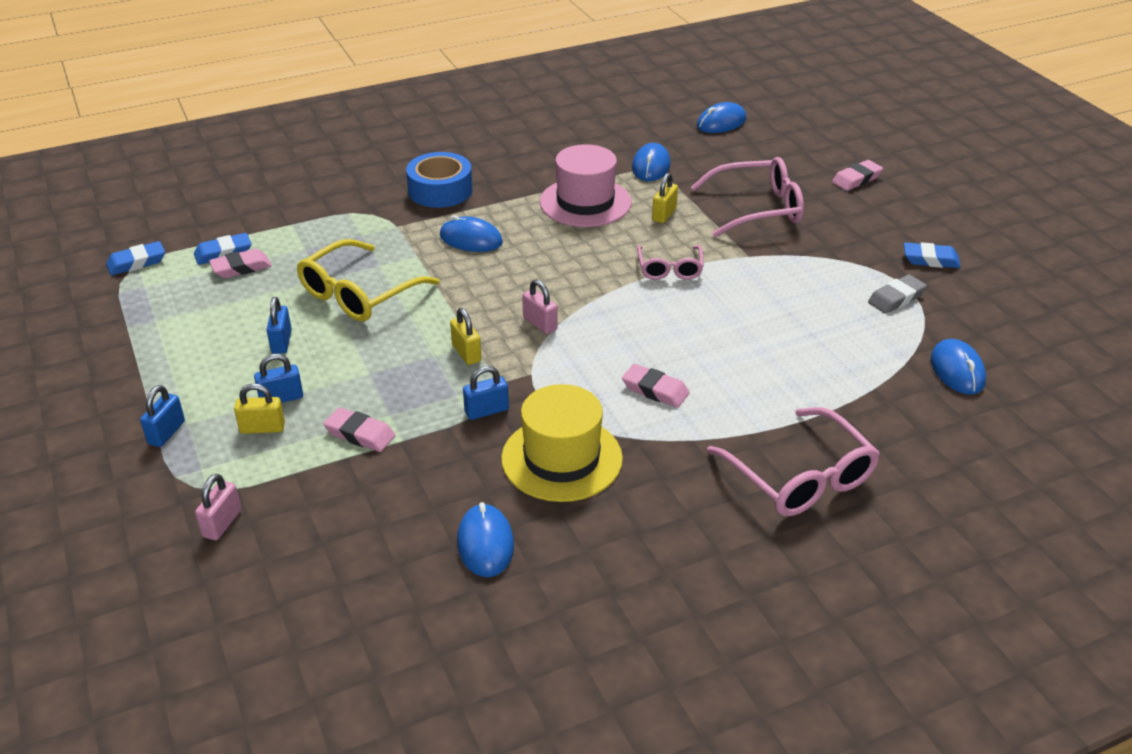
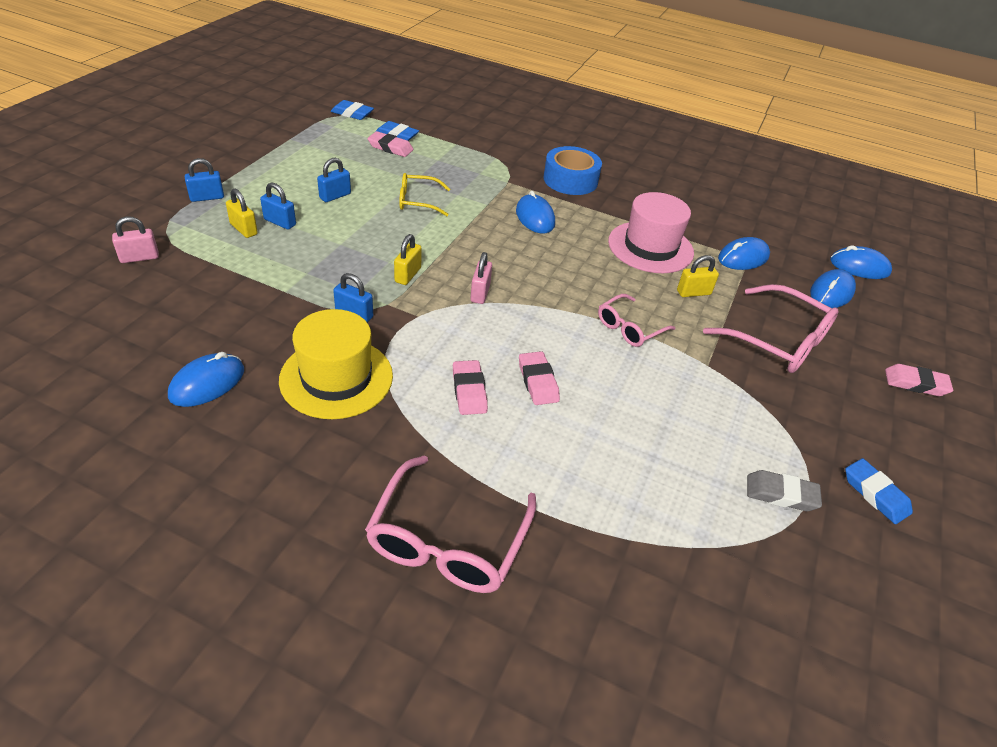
camera: 45 degrees right, 5 degrees up
yellow glasses [297,239,440,321] -> yellow glasses [399,173,450,216], size x0.59
pink eraser [324,407,395,452] -> pink eraser moved to [519,351,560,405]
blue mouse [931,339,986,395] -> blue mouse moved to [810,269,856,308]

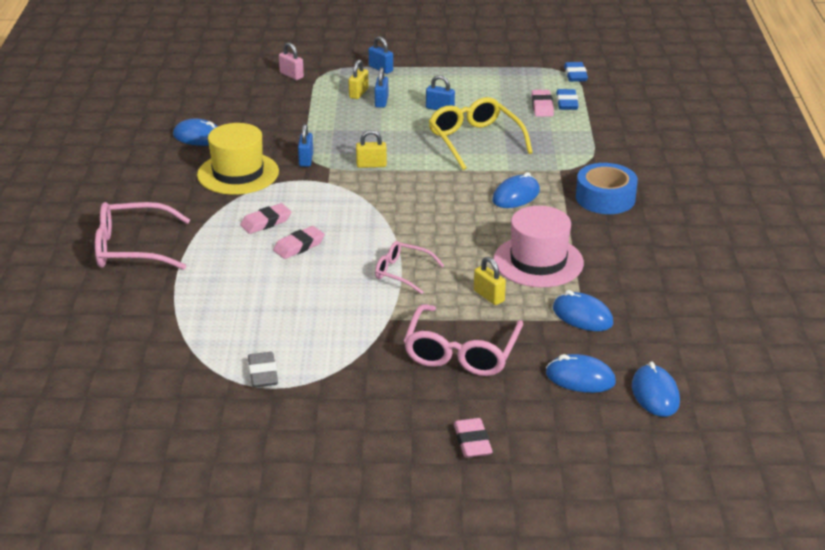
camera: 70 degrees right, 10 degrees down
yellow glasses [399,173,450,216] -> yellow glasses [429,97,533,170], size x1.68
pink padlock [470,252,492,304] -> none
blue eraser [845,458,913,524] -> none

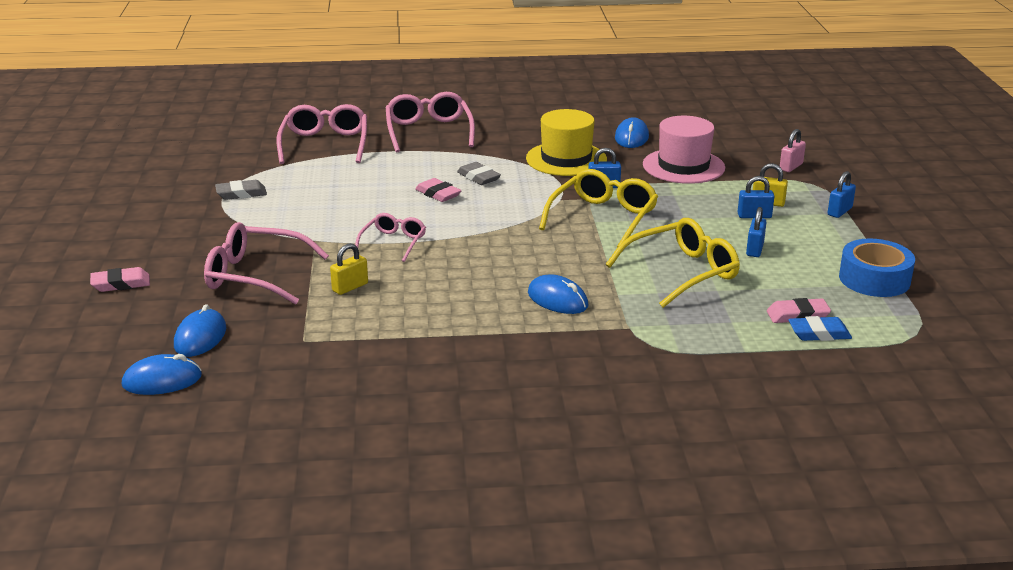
camera: 85 degrees right, 5 degrees down
pink eraser [240,203,291,234] -> grey eraser [457,162,501,185]
yellow padlock [356,130,387,168] -> yellow glasses [539,169,658,248]
pink hat [494,206,584,287] -> pink hat moved to [643,116,725,184]
blue mouse [553,290,614,331] -> none
blue eraser [564,62,588,82] -> none
blue tape [576,163,638,214] -> blue tape moved to [839,239,915,297]
none -> pink glasses [277,104,367,164]

